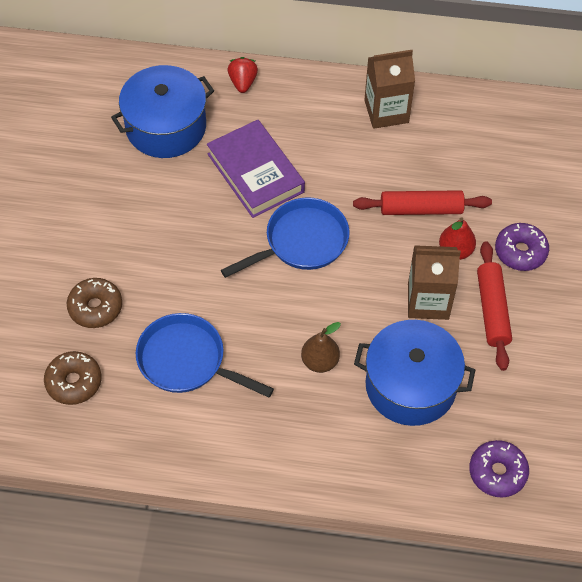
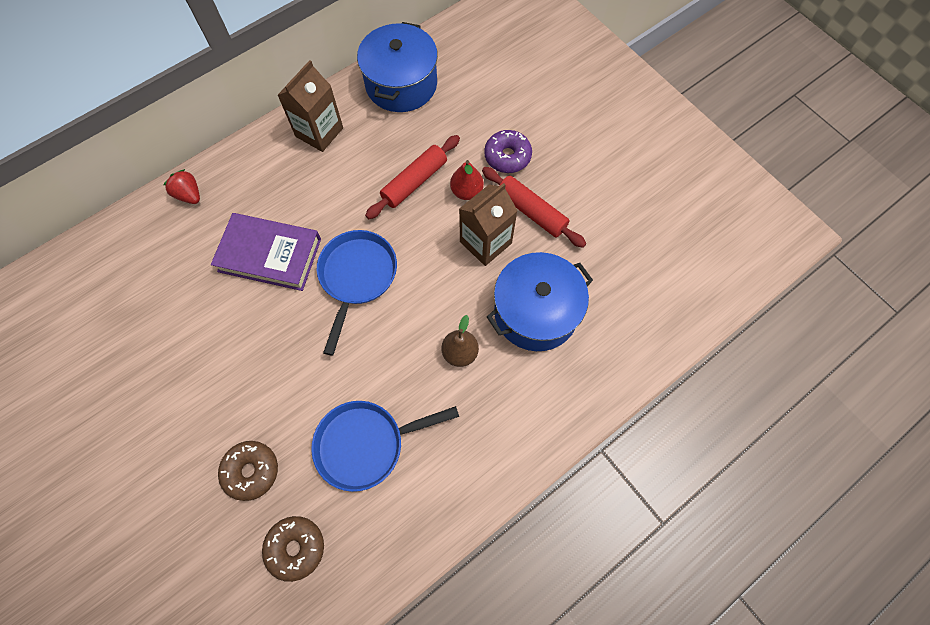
camera: 45 degrees left, 10 degrees up
blue pot [111,65,214,158] -> blue pot moved to [357,22,438,112]
purple donut [469,440,529,498] -> none

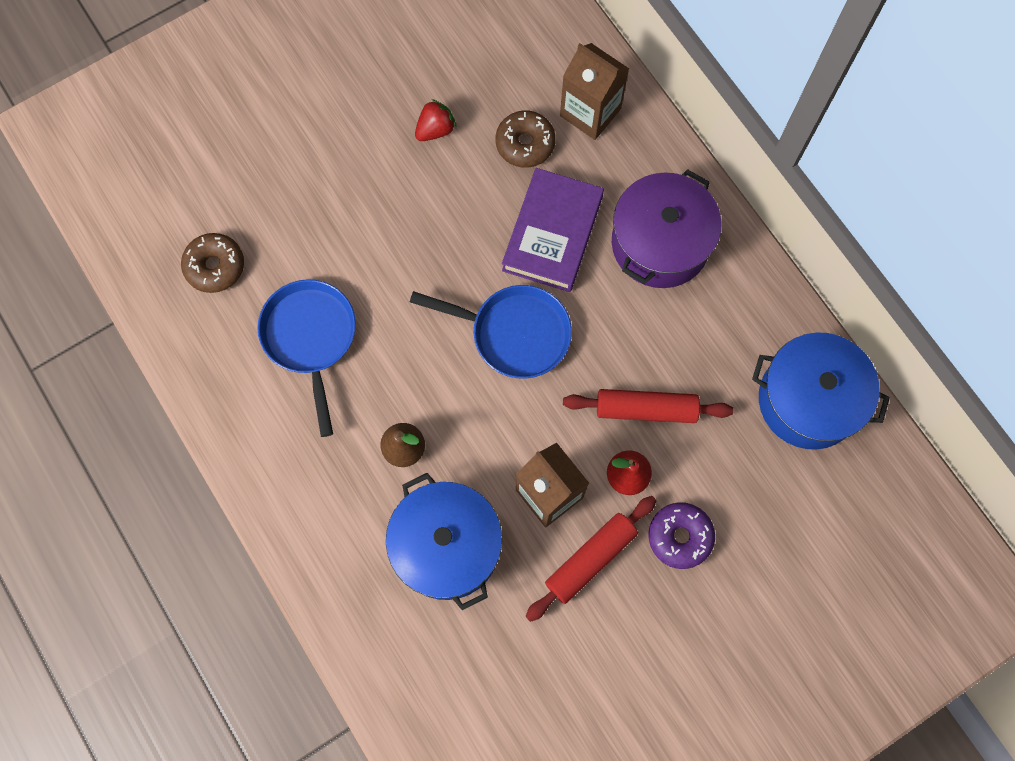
camera: 95 degrees right, 5 degrees up
red strawberry [163,169,200,204] -> red strawberry moved to [415,99,456,141]
brown donut [218,441,278,501] -> brown donut moved to [496,110,556,168]
brown carton [278,60,343,152] -> brown carton moved to [560,43,629,140]
red rolling pin [365,135,460,219] -> red rolling pin turned 45 degrees counterclockwise [563,389,734,423]
none -> purple pot [612,169,721,288]

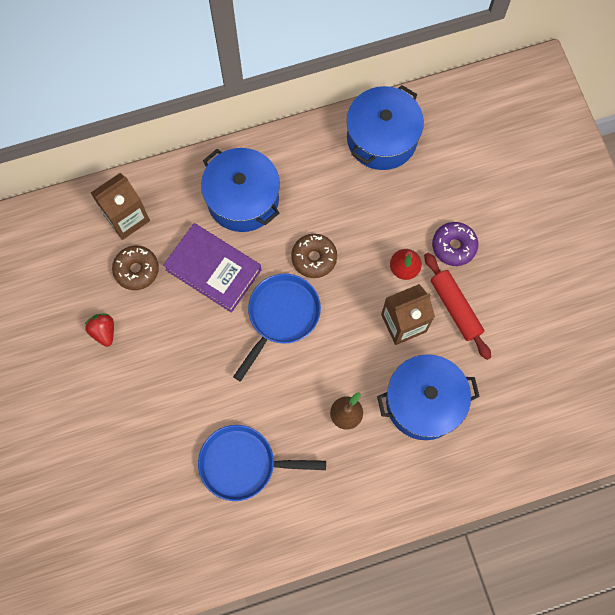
camera: 75 degrees left, 0 degrees up
brown donut [181,233,244,293] -> brown donut moved to [291,234,337,278]
red rolling pin [563,389,734,423] -> none
purple pot [612,169,721,288] -> blue pot [201,148,280,232]

